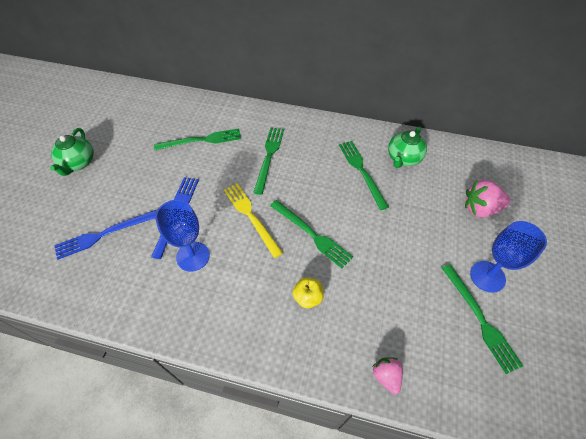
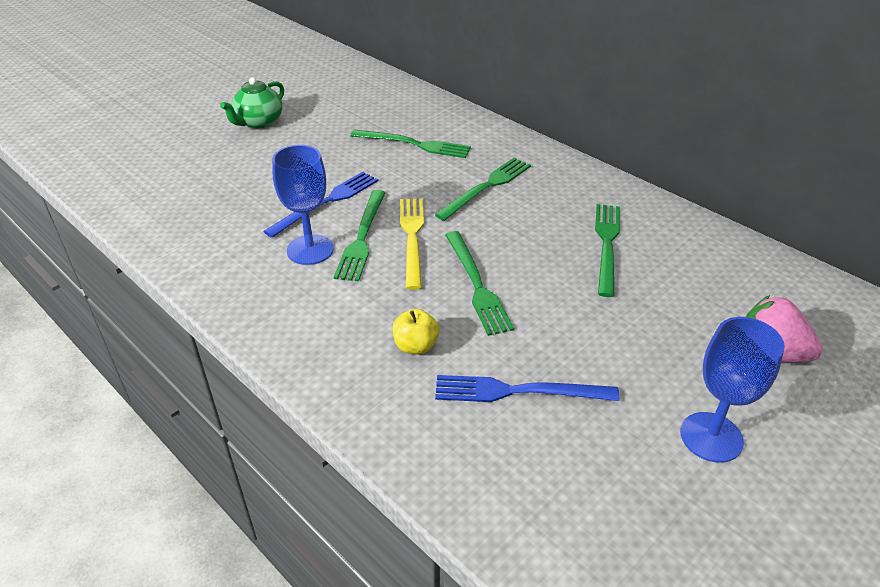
camera: 30 degrees right, 15 degrees down
blue fork [54,210,156,260] -> blue fork moved to [435,375,620,402]
pink strawberry [372,357,403,394] -> none
green teapot [388,126,427,168] -> none
green fork [442,264,523,374] -> green fork moved to [334,190,386,282]

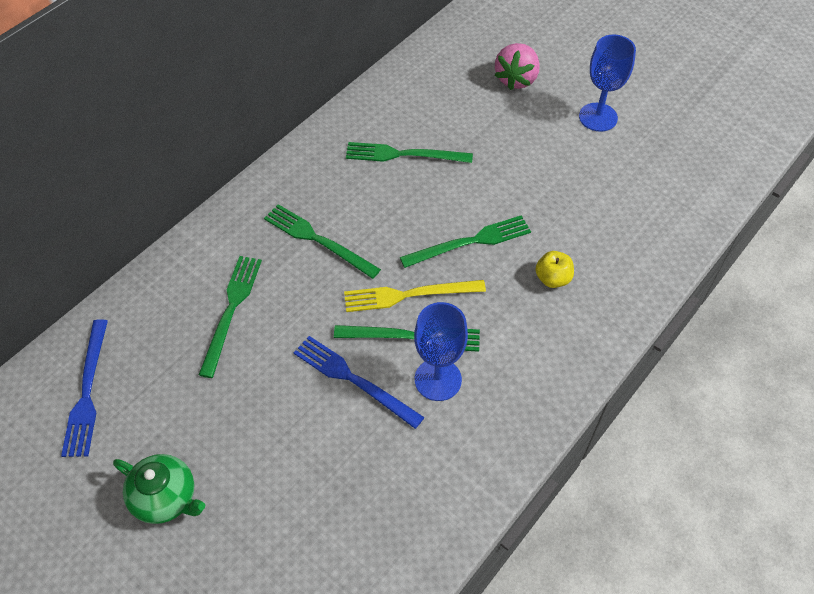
camera: 95 degrees left, 15 degrees up
blue fork [435,375,620,402] -> blue fork moved to [61,319,108,457]

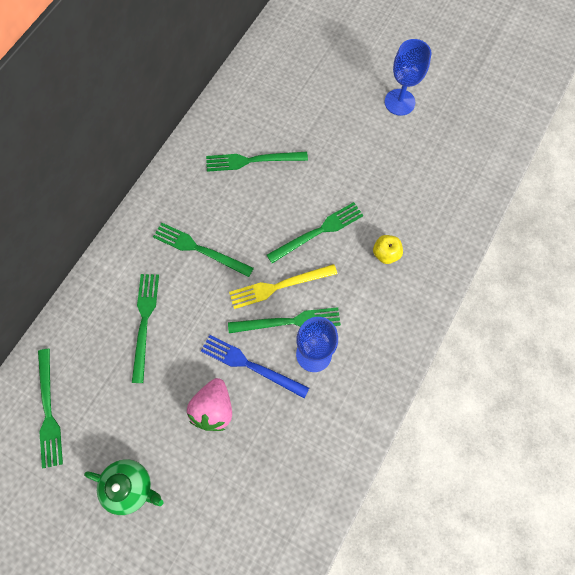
camera: 10 degrees left, 15 degrees up
blue fork [61,319,108,457] -> green fork [38,349,63,469]
pink strawberry [495,43,540,90] -> pink strawberry moved to [187,378,232,431]

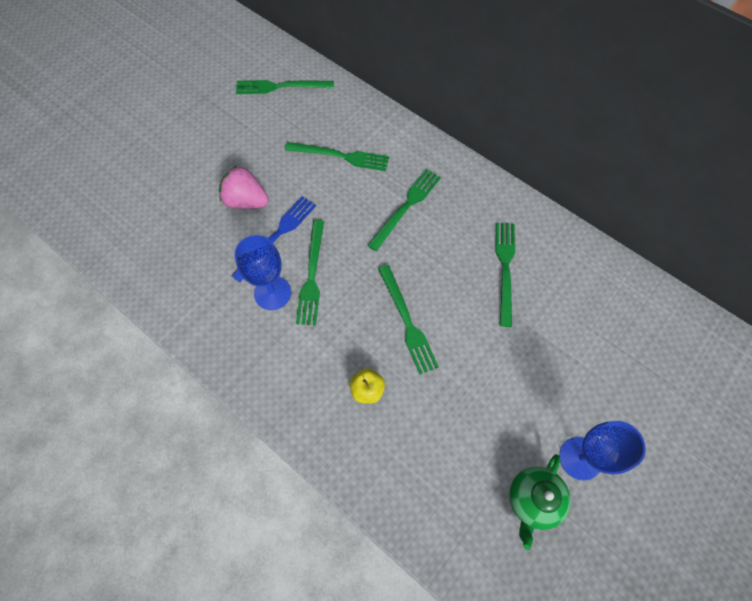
camera: 100 degrees right, 5 degrees down
green teapot [84,459,164,515] -> green teapot moved to [509,454,571,550]
yellow fork [229,264,337,309] -> none

